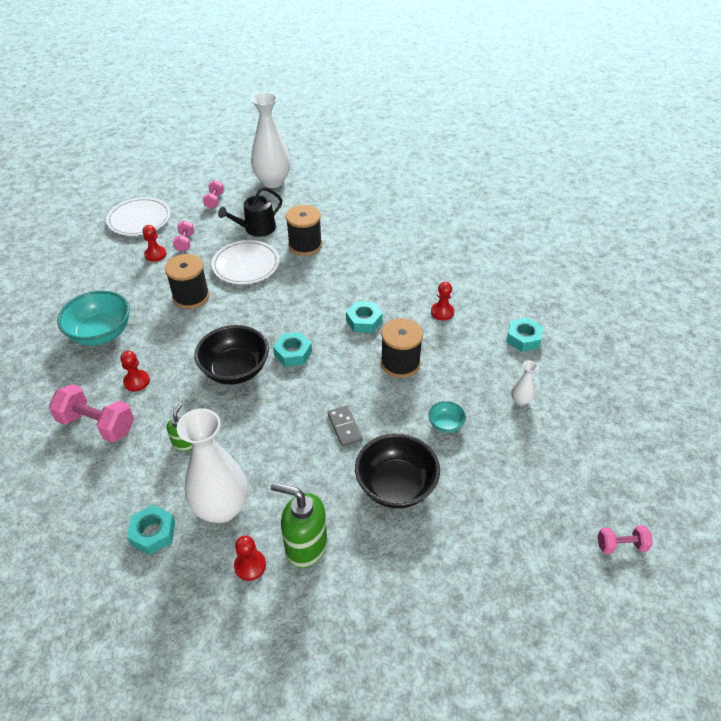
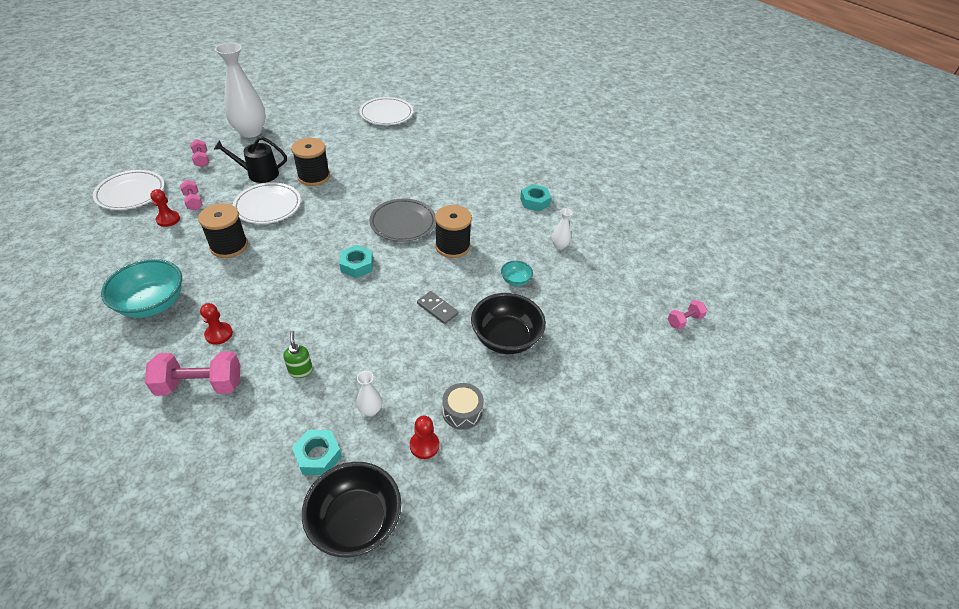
camera: 30 degrees left, 0 degrees up
white vase [177,408,248,523] -> white vase [356,371,382,416], size x0.43
black bowl [194,325,269,385] -> black bowl moved to [302,462,401,557]
black watering can [218,187,282,237] -> black watering can turned 60 degrees clockwise [214,137,287,183]
green soap dispenser [271,482,327,568] -> grey drum [442,383,484,430]
turquoise nut [346,301,383,333] -> grey plate [370,198,436,242]
red pawn [431,282,454,320] -> none
none -> white plate [359,97,413,125]

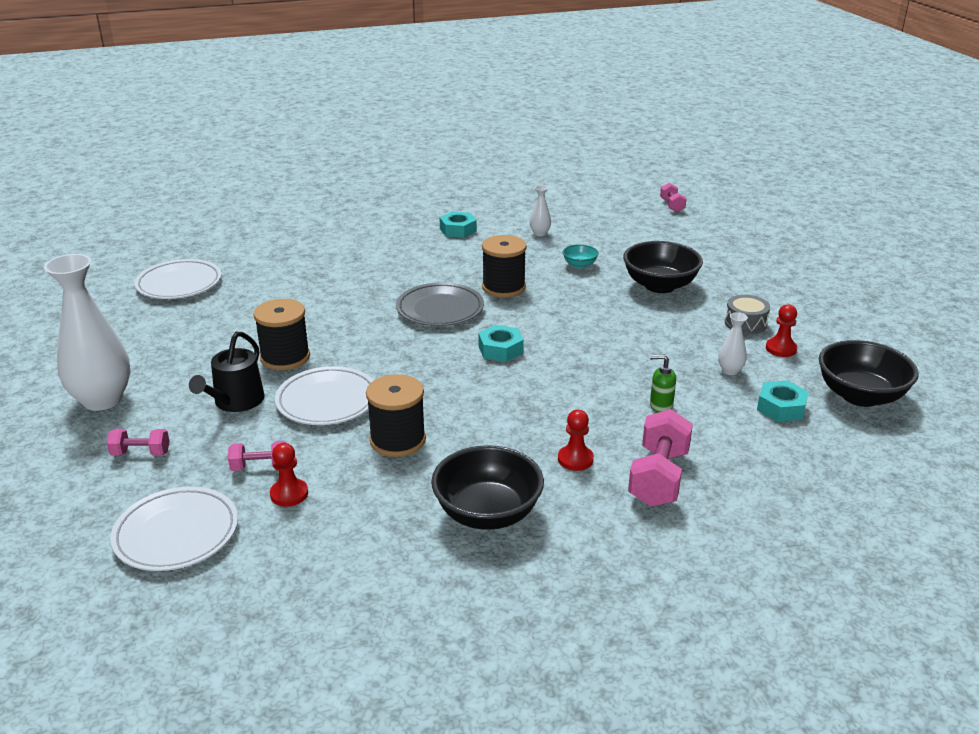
camera: 65 degrees left, 15 degrees down
turquoise bowl [101,259,182,318] -> black bowl [431,445,544,530]
grey domino [417,291,458,324] -> none

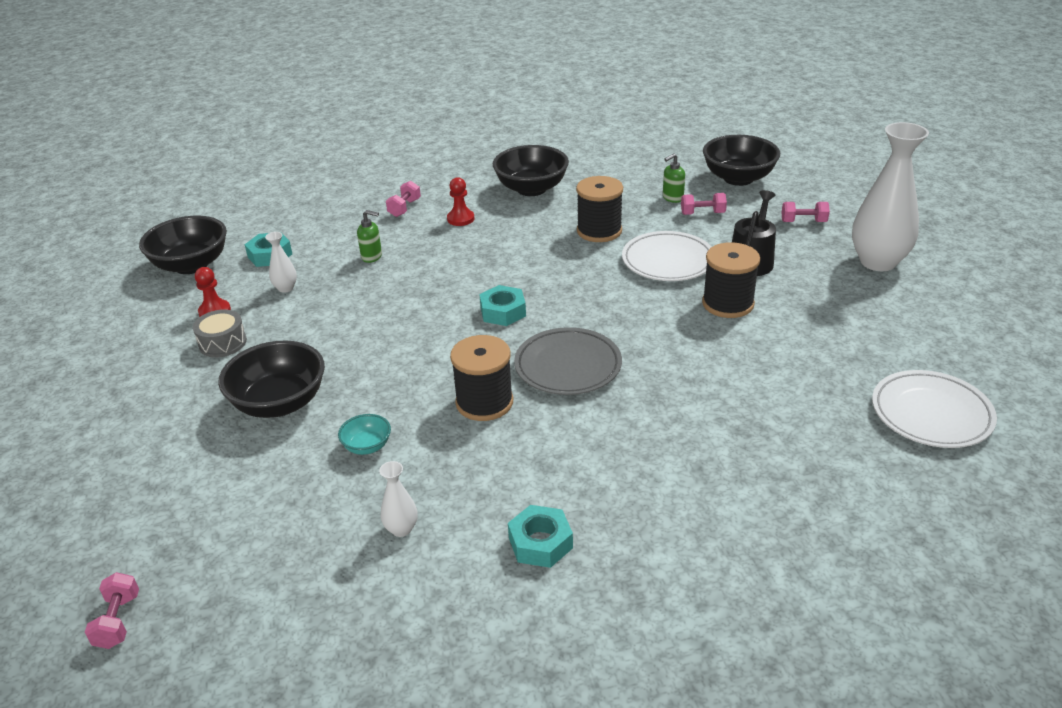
camera: 175 degrees left, 5 degrees up
white plate [110,486,238,571] -> black bowl [703,135,780,186]
red pawn [270,443,308,507] -> green soap dispenser [663,153,685,203]
pink dumbbell [628,409,693,507] -> pink dumbbell [386,181,421,217], size x0.55

